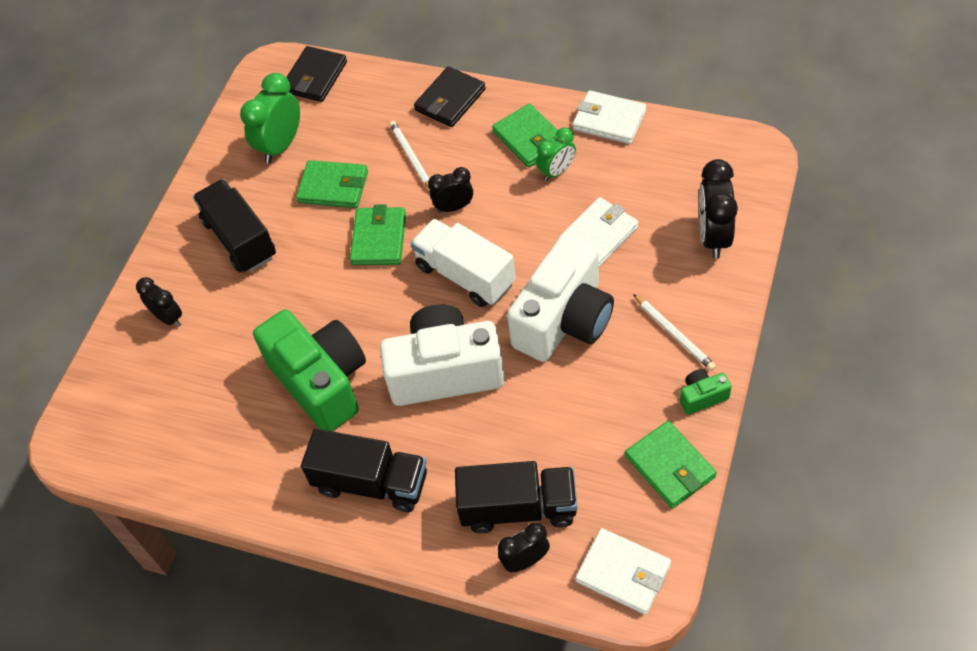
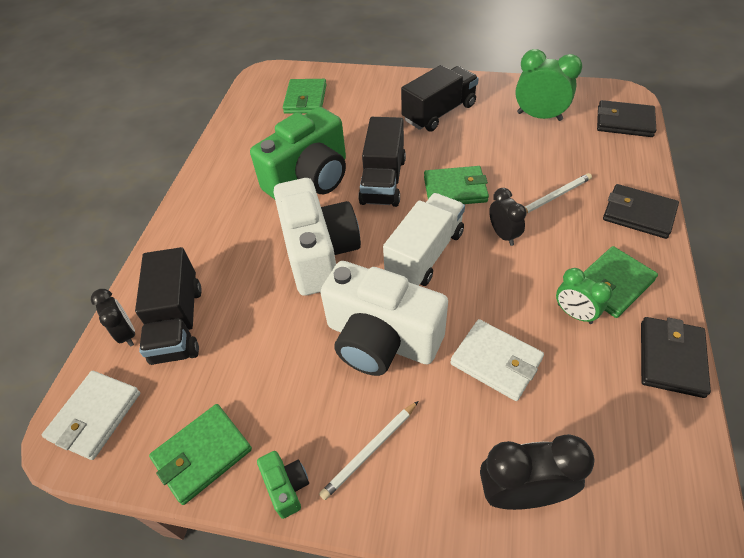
camera: 80 degrees right, 5 degrees down
black clock [136,277,182,327] -> none
green wallet [296,160,368,208] -> green wallet moved to [283,79,326,114]
black truck [301,429,427,512] -> black truck moved to [358,117,406,207]
white wallet [573,90,646,144] -> black wallet [641,317,711,398]

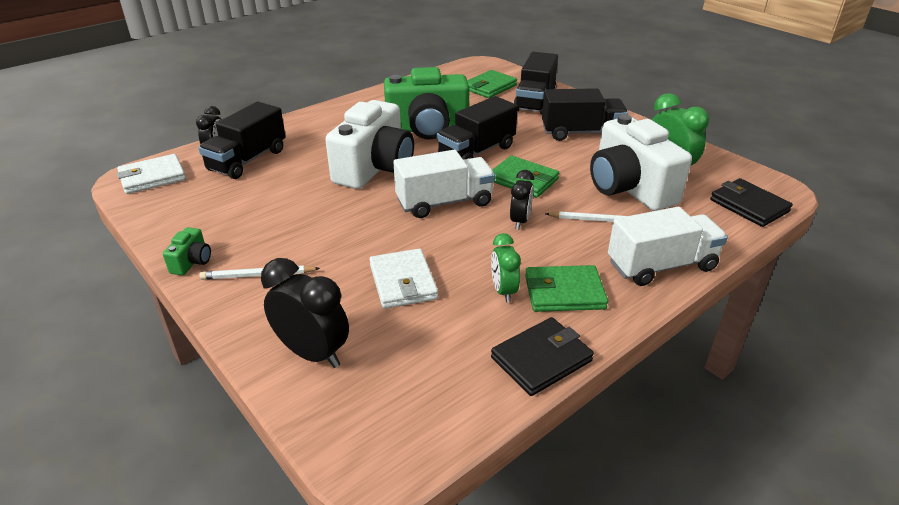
camera: 35 degrees right, 15 degrees down
green wallet [149,404,252,505] -> none
white camera [320,261,448,376] -> white camera moved to [590,114,692,211]
black wallet [603,184,679,239] -> white truck [608,207,728,286]
none -> black truck [513,52,558,115]

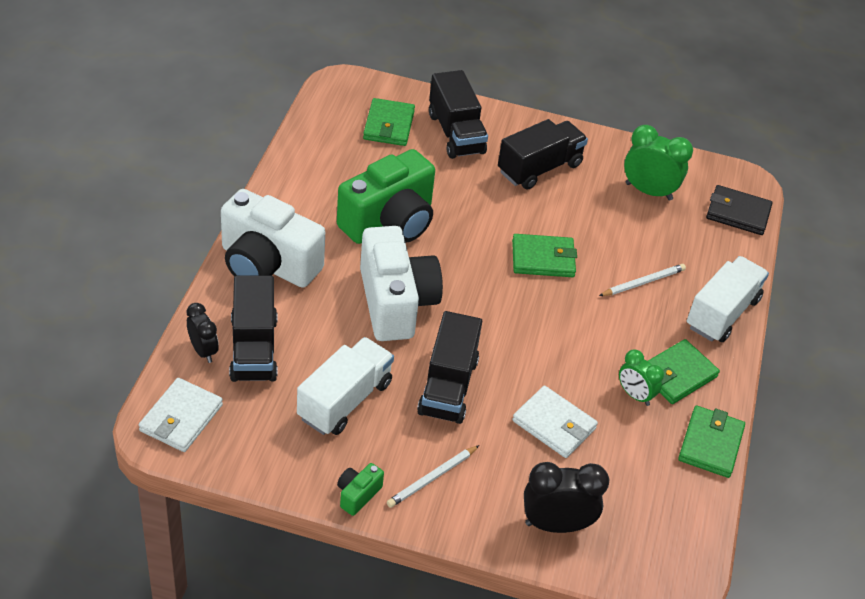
camera: 40 degrees left, 10 degrees up
green camera [163,227,211,275] -> green camera turned 120 degrees counterclockwise [337,463,384,516]
white truck [394,150,495,218] -> white truck moved to [297,337,394,435]
black truck [437,96,518,160] -> black truck moved to [417,311,482,424]
black wallet [491,317,594,396] -> green wallet [678,405,745,478]
black clock [510,170,534,230] -> none
white camera [590,114,692,211] -> white camera moved to [221,189,325,288]

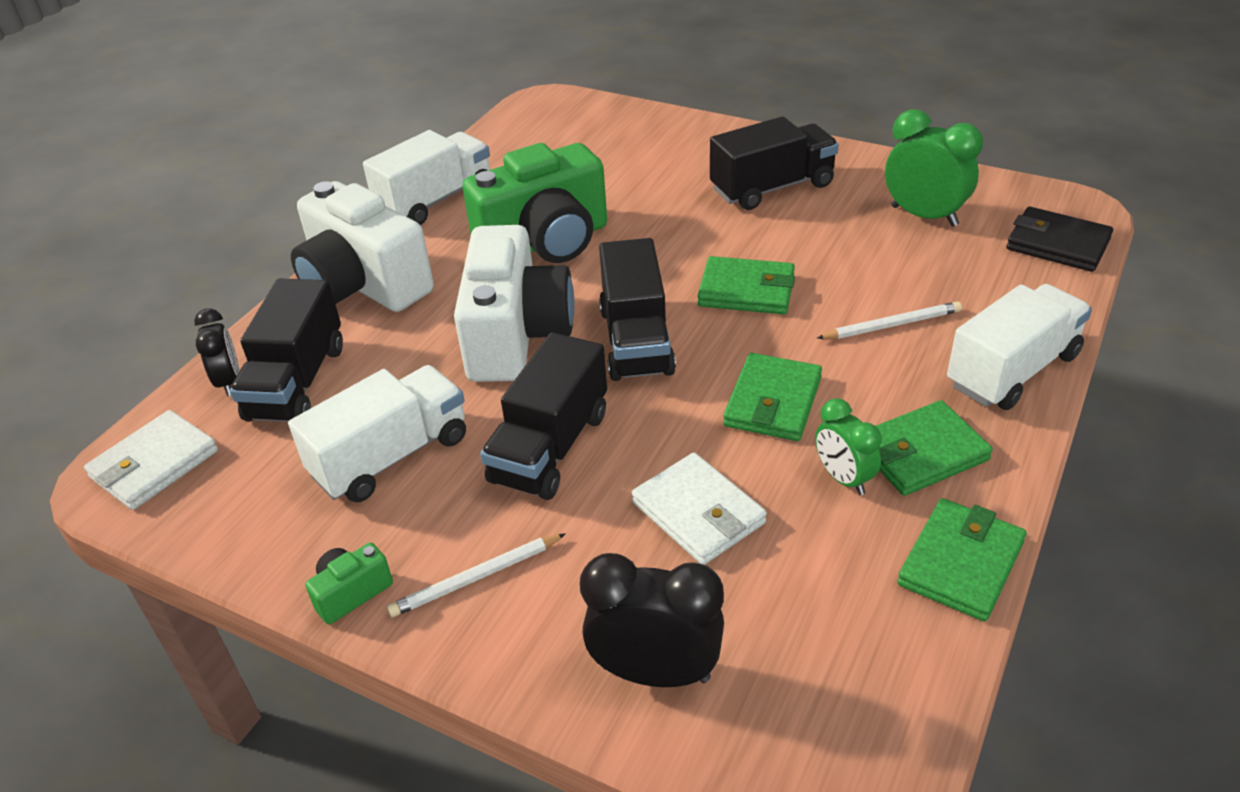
camera: 20 degrees right, 5 degrees down
green wallet [363,98,415,146] -> green wallet moved to [723,353,822,441]
black truck [429,70,488,159] -> black truck moved to [599,238,676,381]
none -> white truck [363,130,490,225]

